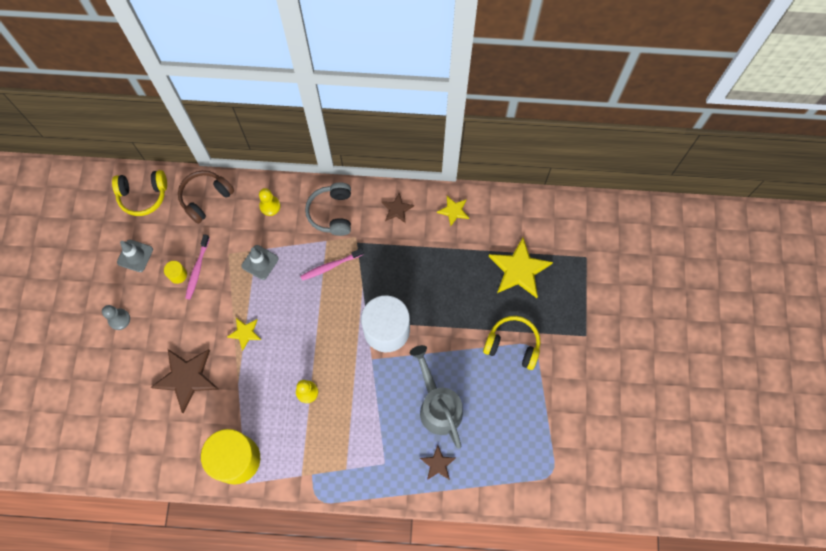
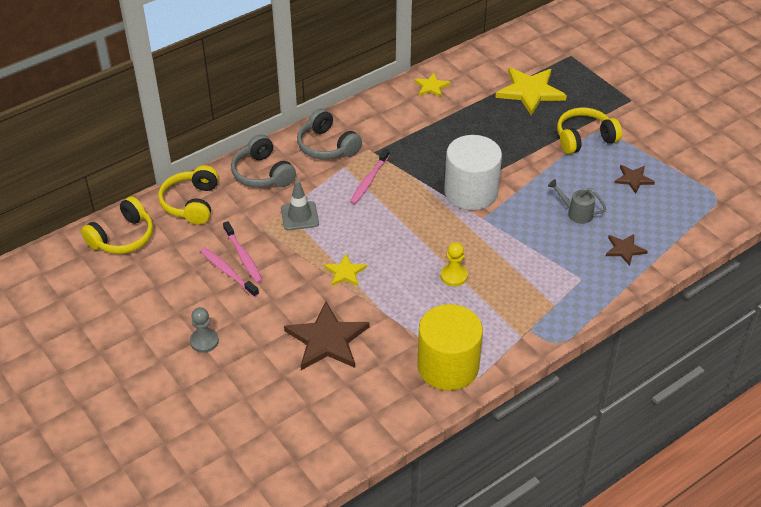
camera: 40 degrees left, 25 degrees down
grey traffic cone [117,240,153,272] -> none
yellow cylinder [164,261,187,284] -> pink toothbrush [200,247,259,297]
brown headphones [178,170,234,224] -> yellow headphones [158,165,219,225]
yellow pawn [259,188,281,216] -> grey headphones [231,134,296,188]
brown star [382,193,414,223] -> brown star moved to [614,165,655,194]
grey watering can [410,345,463,449] -> grey watering can [548,179,606,224], size x0.51

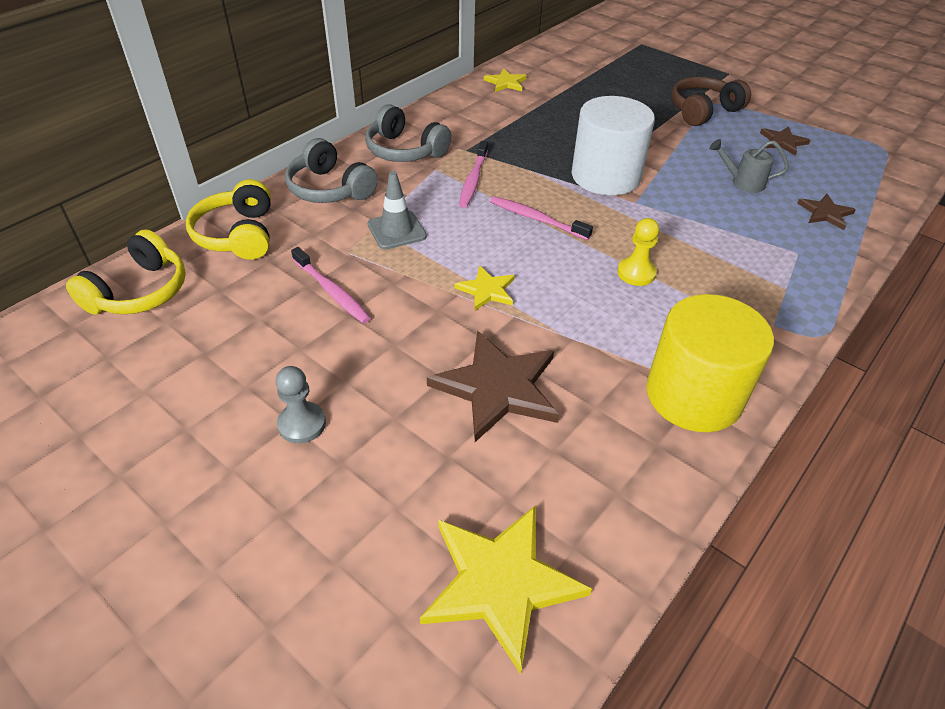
camera: 15 degrees left, 0 degrees up
pink toothbrush [200,247,259,297] -> pink toothbrush moved to [490,196,593,240]
yellow star [495,67,567,115] -> yellow star moved to [420,505,592,674]
yellow headphones [557,107,622,154] -> brown headphones [671,76,751,126]

